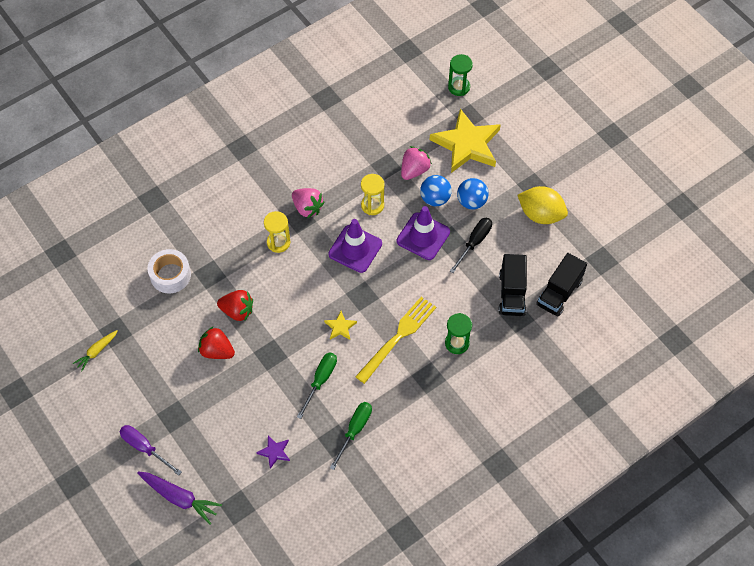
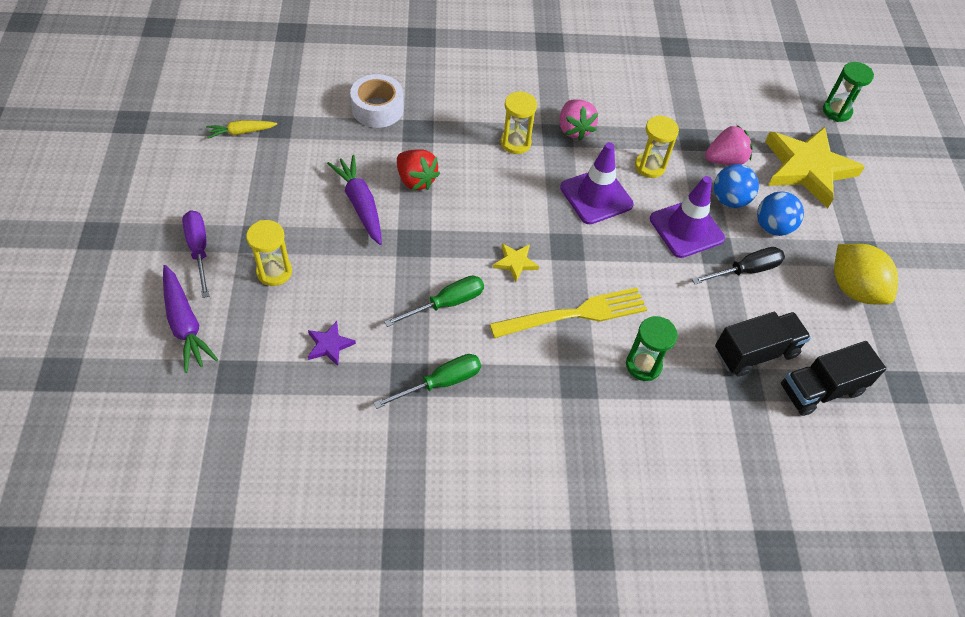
camera: 30 degrees right, 5 degrees down
red strawberry [198,326,235,359] -> purple carrot [327,155,382,245]
black truck [498,254,527,316] -> black truck turned 150 degrees counterclockwise [715,312,811,377]
none -> yellow hourglass [246,220,292,286]

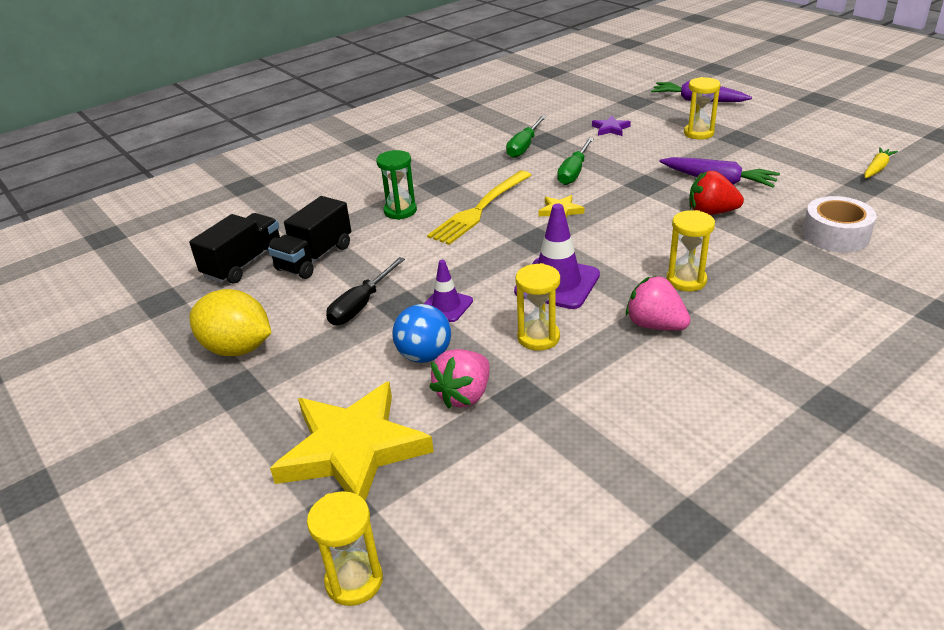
camera: 150 degrees right, 20 degrees down
purple screwdriver [182,210,209,298] -> none
purple traffic cone [650,176,725,258] -> purple traffic cone [424,260,473,322], size x0.59
blue ball [757,191,804,236] -> none
green hourglass [823,62,874,122] -> yellow hourglass [307,491,383,606]

